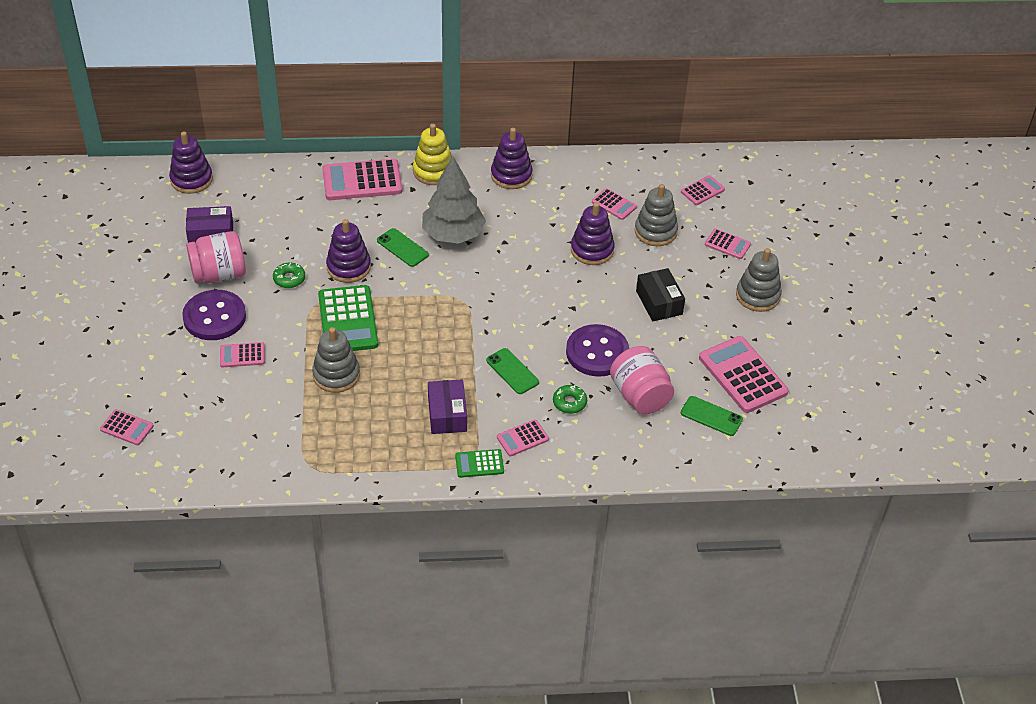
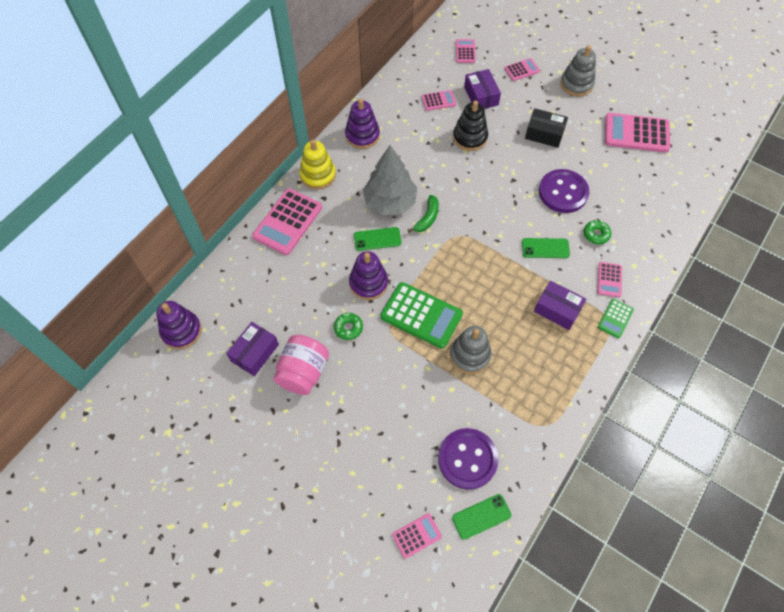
camera: 50 degrees left, 15 degrees up
purple button [182,290,246,340] -> purple button moved to [438,428,499,489]
pink calculator [220,342,265,367] -> none
purple stacking toy [571,202,615,265] -> black stacking toy [453,100,488,151]
pink jar [610,346,674,415] -> none
grey stacking toy [635,184,678,246] -> purple box [464,69,501,109]
green phone [681,396,743,436] -> green phone moved to [452,494,511,540]
none -> green banana [408,195,439,233]

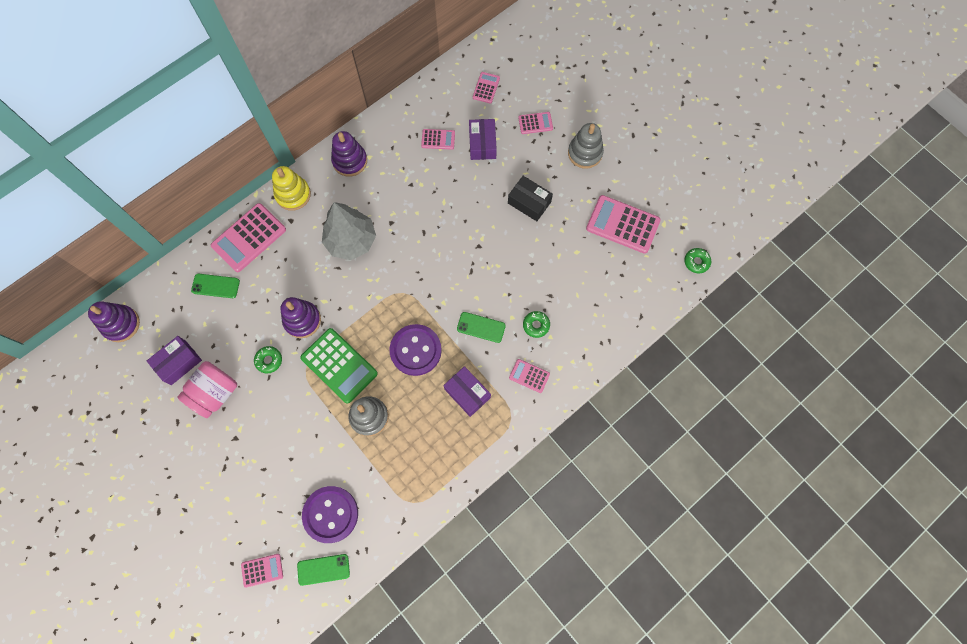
camera: 15 degrees right, 10 degrees up
green phone [354,227,402,251] -> green phone moved to [191,274,240,298]
green banana [408,195,439,233] -> none
black stacking toy [453,100,488,151] -> none
purple button [539,169,589,213] -> purple button moved to [389,324,442,376]
pink calculator [597,262,622,297] -> pink calculator turned 90 degrees clockwise [509,359,550,393]
green calculator [598,299,634,338] -> none
none -> green donut [684,248,711,273]

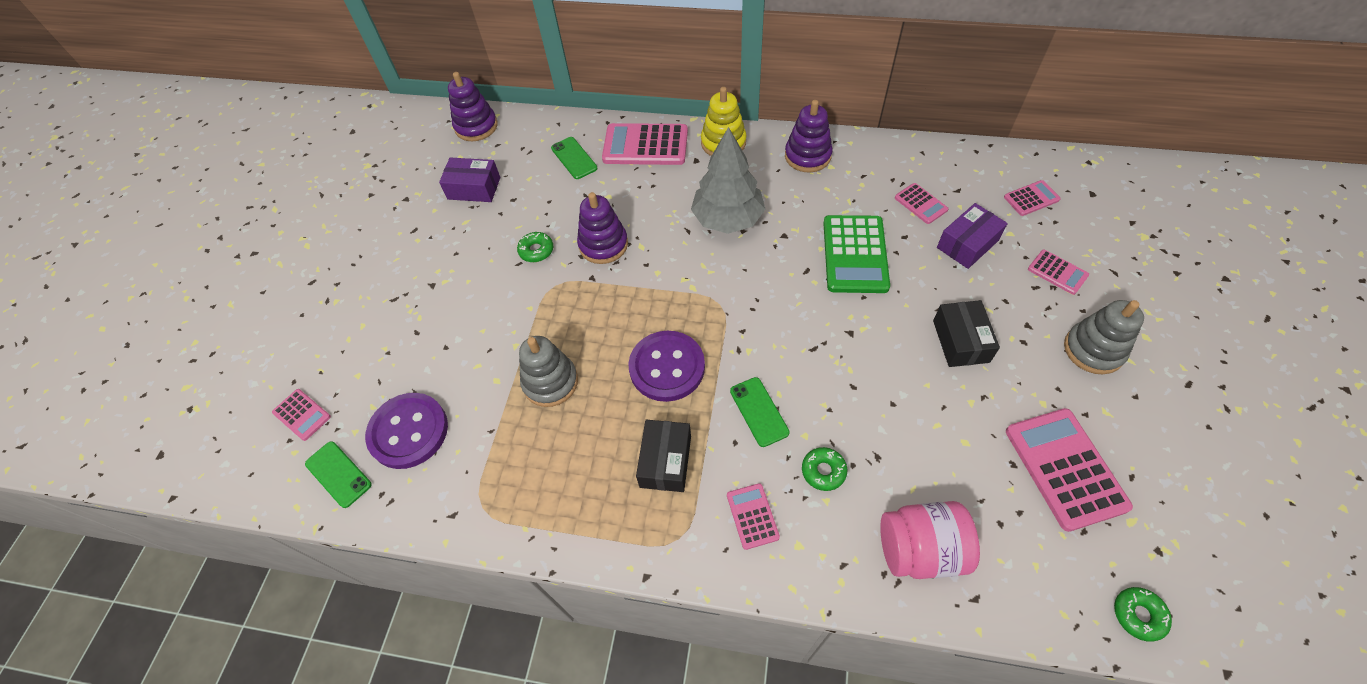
camera: 55 degrees right, 15 degrees down
pink jar [177,361,237,418] -> pink jar moved to [880,501,980,579]
green calculator [300,328,378,404] -> green calculator moved to [823,215,890,293]
purple box [443,366,491,417] -> black box [636,420,691,492]

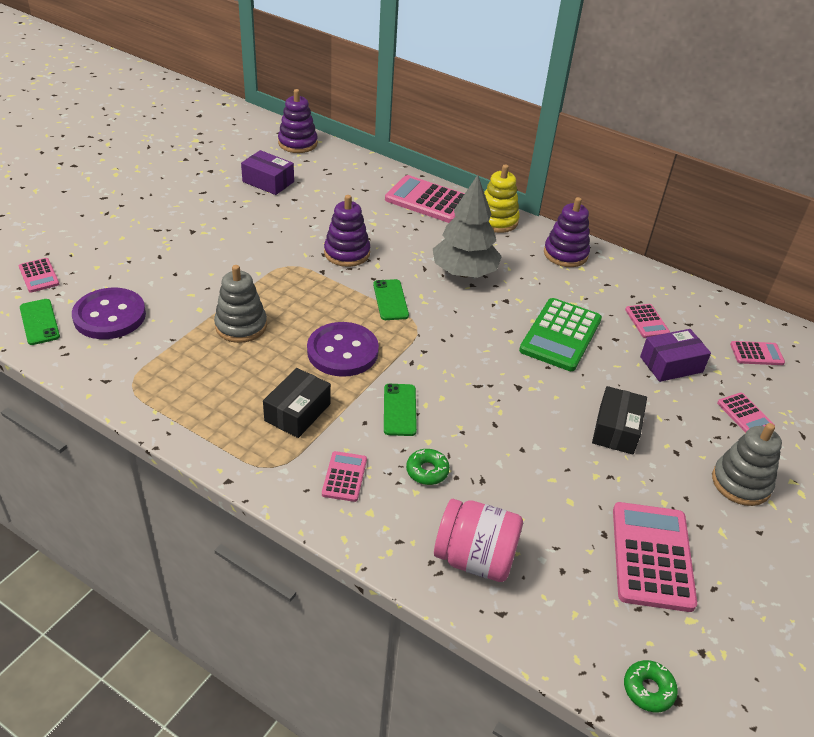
camera: 15 degrees right, 15 degrees down
green donut [517,232,553,262] -> none
green phone [551,137,597,179] -> green phone moved to [373,279,409,320]

